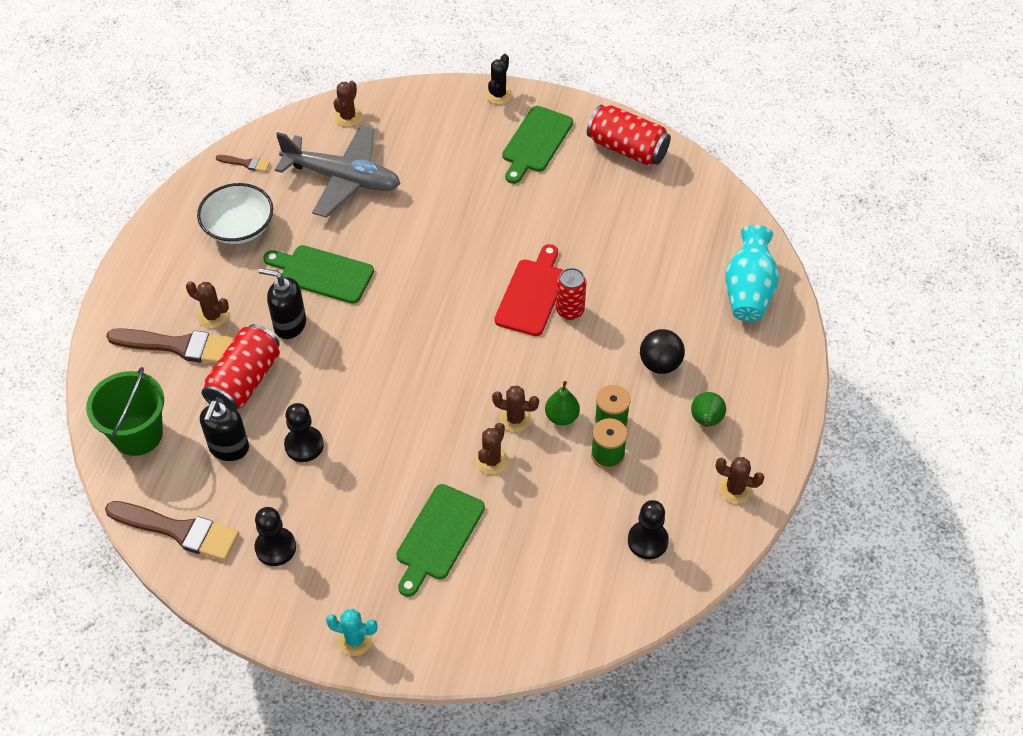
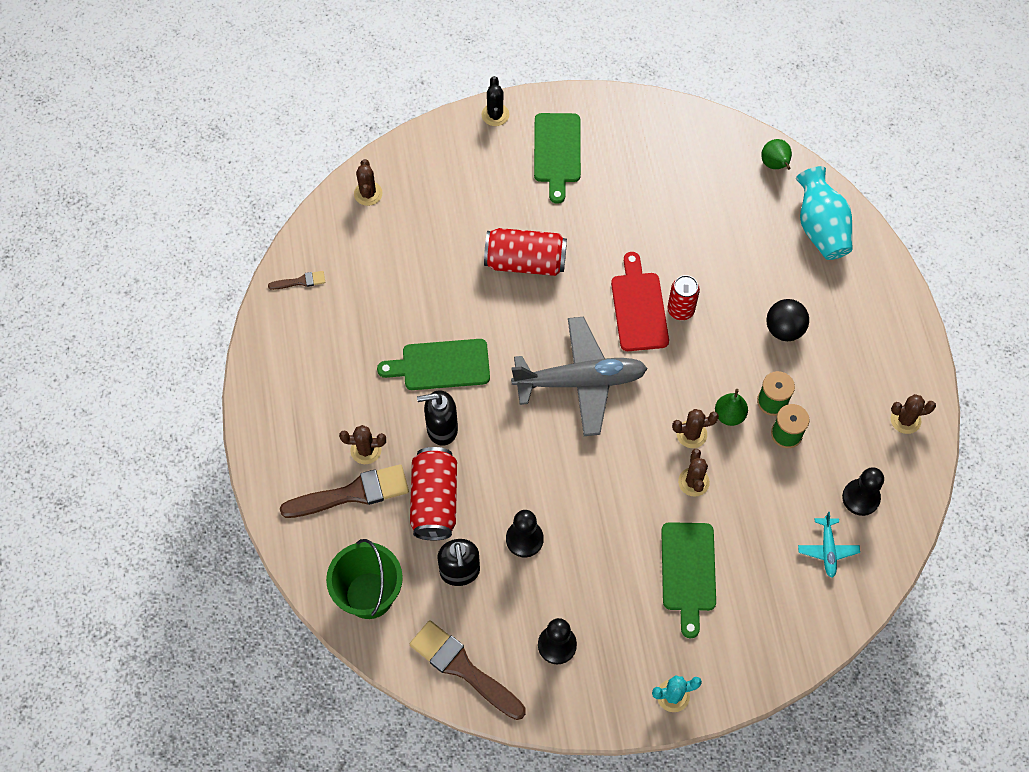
camera: 25 degrees left, 10 degrees up
brown brush [105,501,239,561] -> brown brush turned 135 degrees counterclockwise [410,620,526,720]
white bowl [197,183,273,244] -> none
grey plane [275,126,401,218] -> grey plane moved to [511,317,648,436]
red can [587,105,671,166] -> red can moved to [484,228,567,276]
green pear [691,392,726,427] -> green pear moved to [761,139,792,170]
none -> turquoise plane [798,512,860,578]

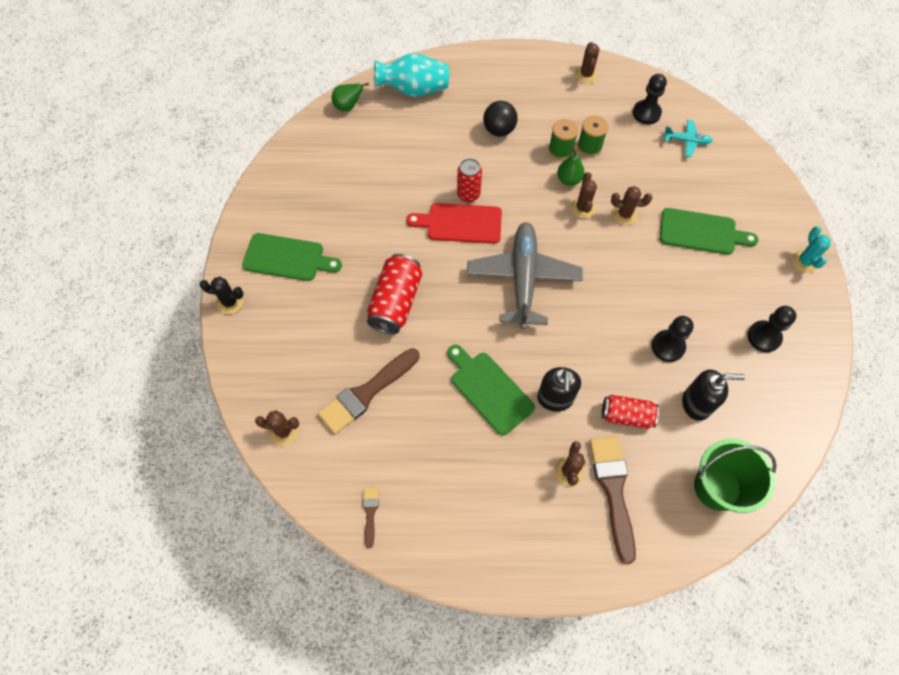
camera: 80 degrees left, 0 degrees up
green cutting board [377,339,490,390] -> green cutting board turned 135 degrees clockwise [447,345,535,436]
red can [410,447,457,540] -> red can [602,395,659,429], size x0.65
brown brush [410,620,526,720] -> brown brush moved to [318,348,419,434]

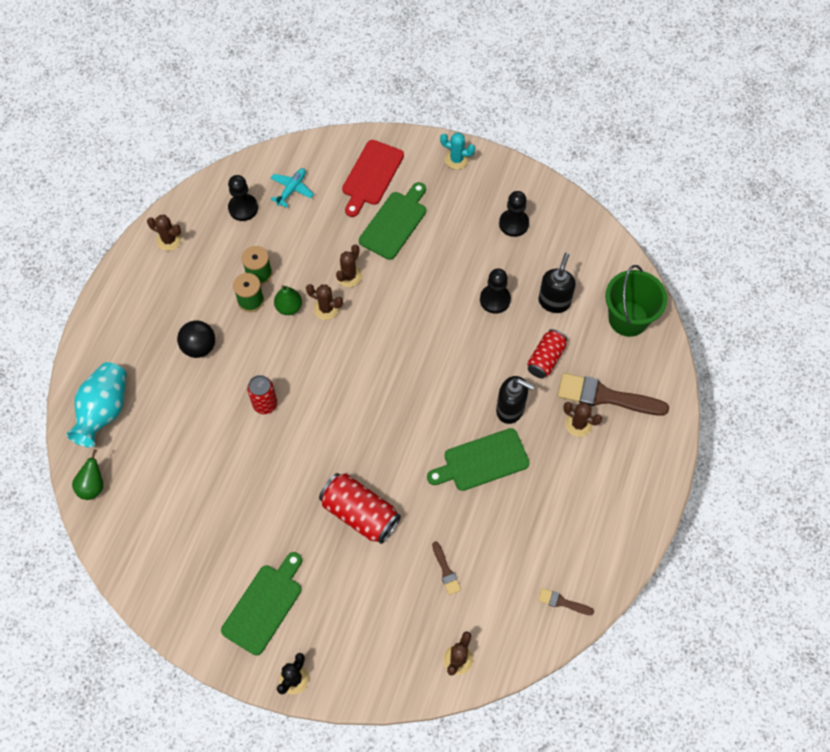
camera: 70 degrees left, 0 degrees up
brown brush [318,348,419,434] -> brown brush [432,541,461,595], size x0.47
red cutting board [406,203,502,244] -> red cutting board moved to [342,140,404,217]
grey plane [467,222,583,329] -> none

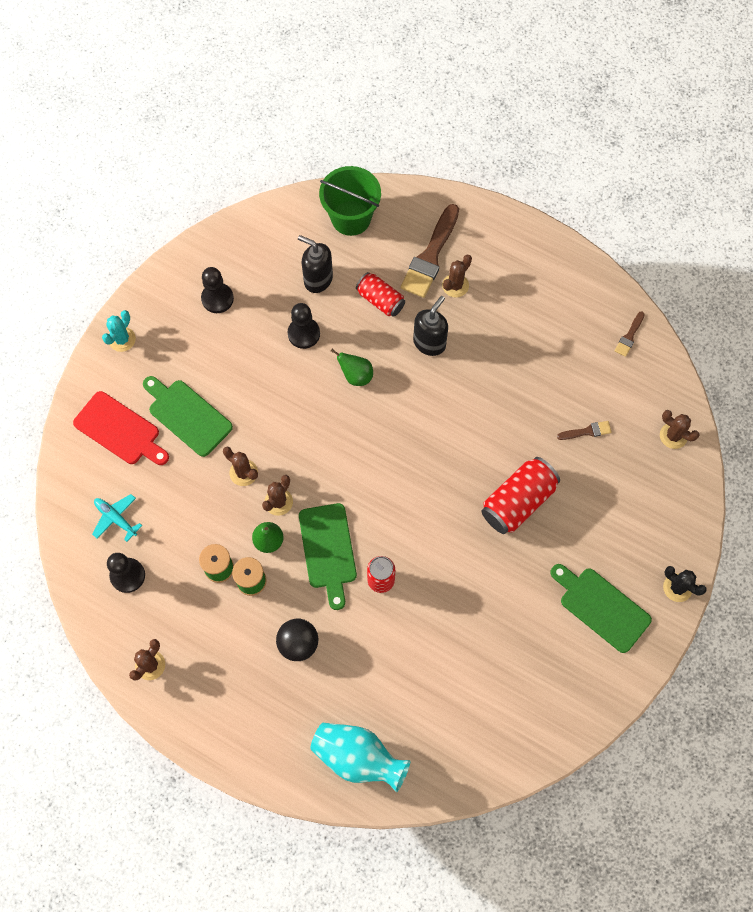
camera: 80 degrees left, 5 degrees up
green pear [72,449,103,500] -> green pear moved to [331,349,373,386]
green cutting board [427,428,530,491] -> green cutting board moved to [299,503,357,610]

